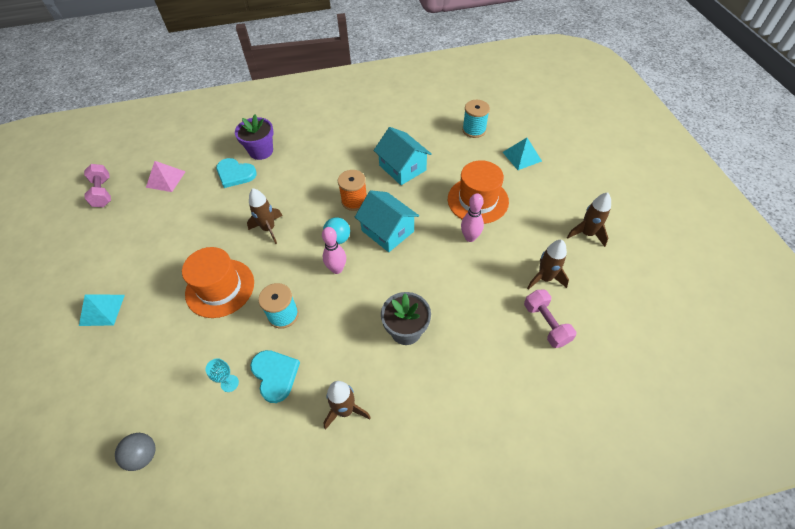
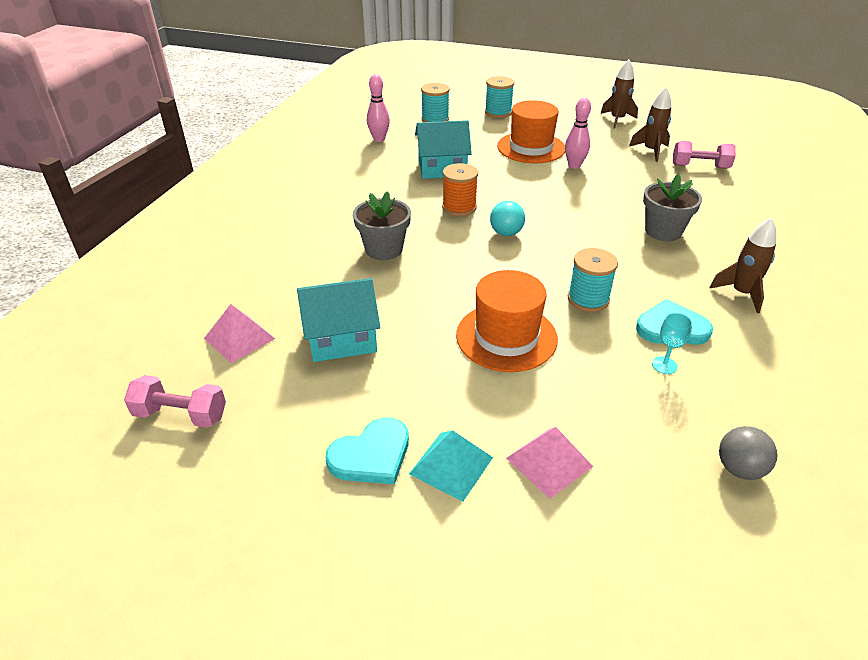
camera: 60 degrees left, 15 degrees down
turquoise heart [216,158,257,188] -> turquoise heart moved to [325,418,409,484]
purple flower pot [235,115,274,160] -> none
brown rocket [247,188,283,244] -> none
pink bowling pin [322,227,346,274] -> pink bowling pin moved to [367,74,390,142]
turquoise house [355,190,419,252] -> turquoise house moved to [297,278,380,362]
turquoise pyramid [503,138,542,170] -> turquoise spool [485,76,514,118]
none -> grey flower pot [353,191,411,260]
none -> pink pyramid [506,427,593,499]

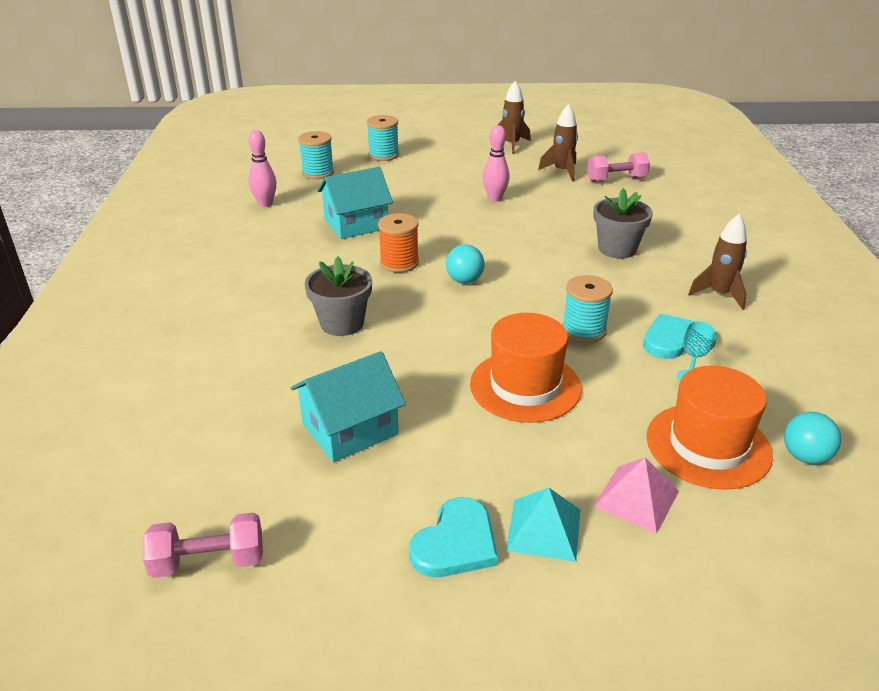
camera: 20 degrees left, 5 degrees down
pink pyramid [204,304,275,363] -> none
orange hat [497,100,565,163] -> orange hat moved to [646,366,773,490]
grey ball [719,426,778,480] -> turquoise ball [784,412,841,464]

